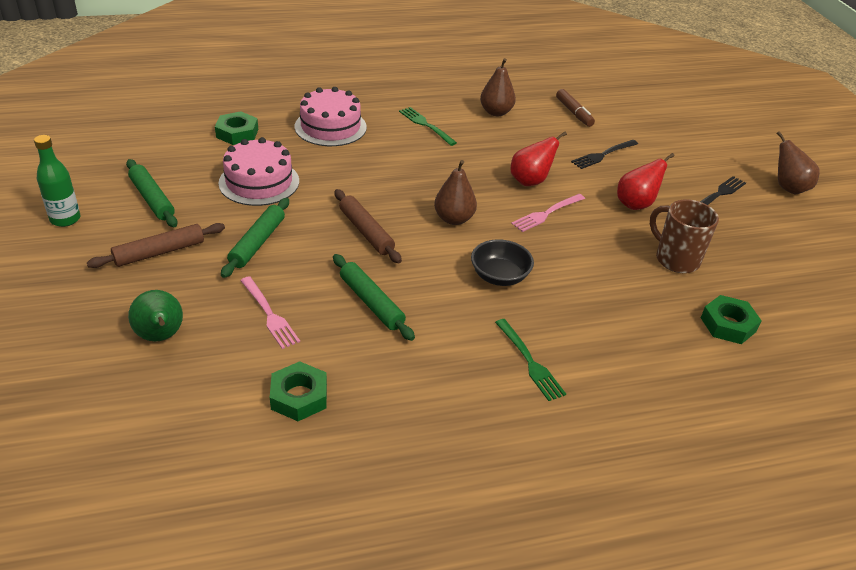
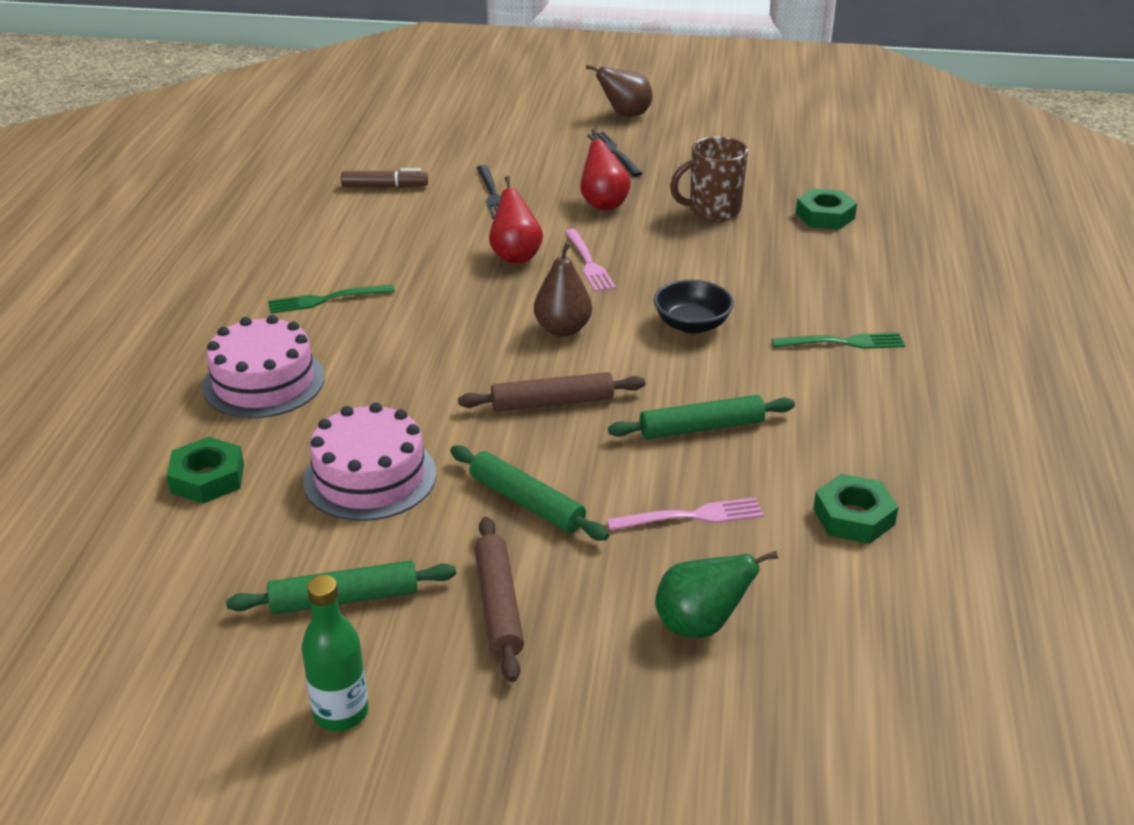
camera: 65 degrees left, 5 degrees down
brown pear [480,58,516,116] -> none

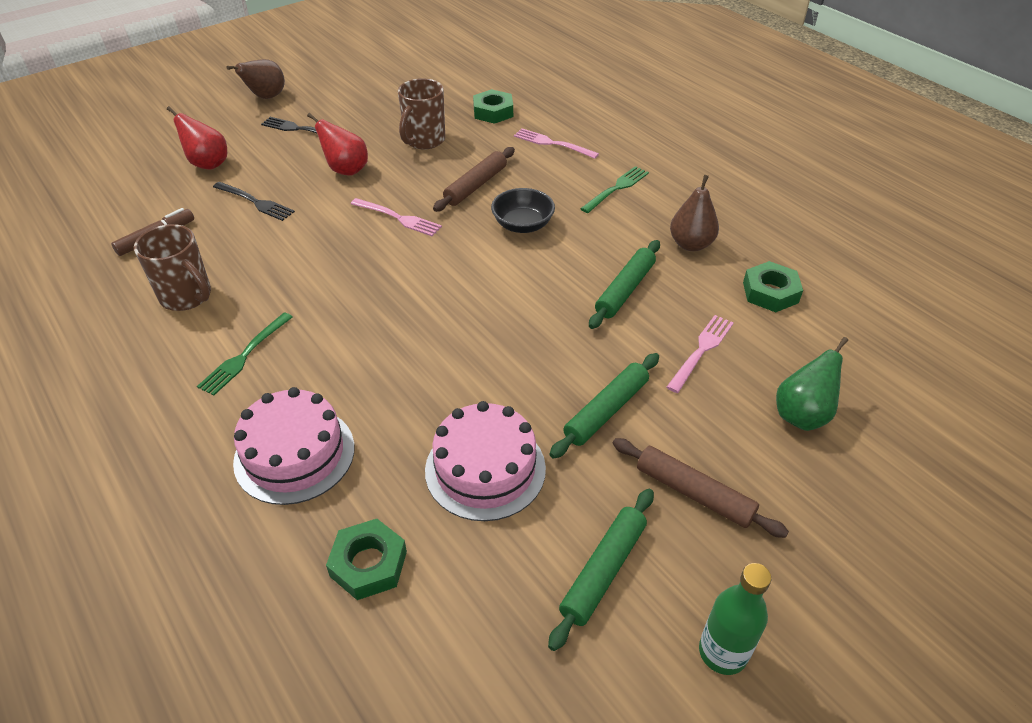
camera: 45 degrees left, 10 degrees up
green rolling pin [450,445,609,541] -> green rolling pin turned 45 degrees counterclockwise [550,353,659,459]
brown rolling pin [458,372,646,412] -> brown rolling pin moved to [433,147,515,212]
red pear [489,176,543,264] -> red pear moved to [167,106,227,170]
brown pear [534,242,592,337] -> brown pear moved to [670,175,719,251]
none -> brown mug [134,224,211,311]
none -> pink fork [514,128,599,159]

